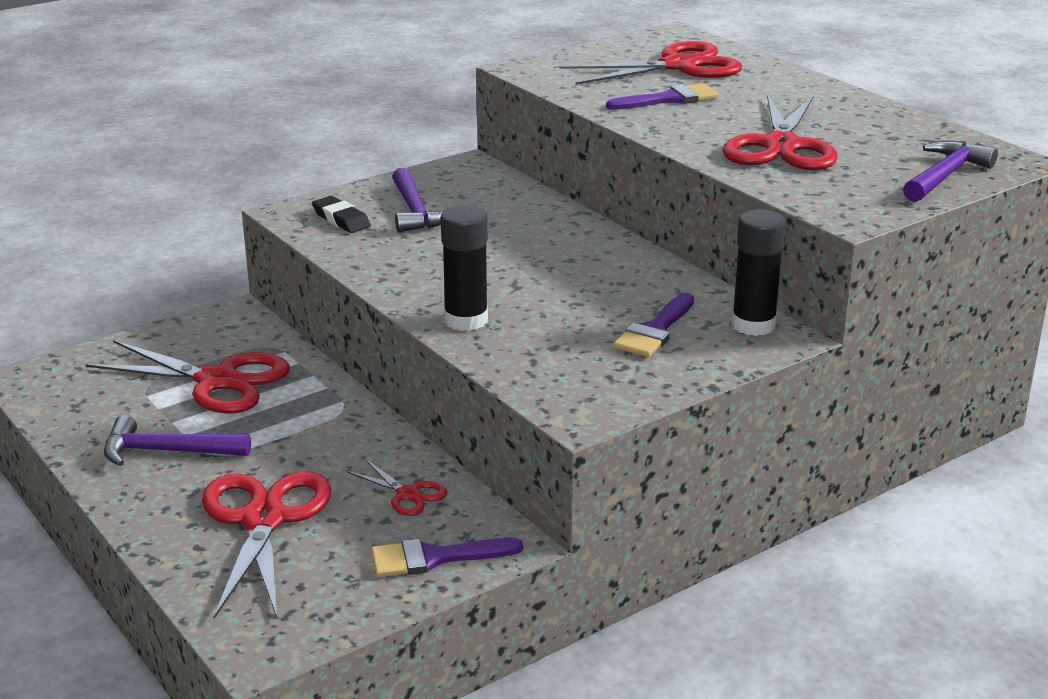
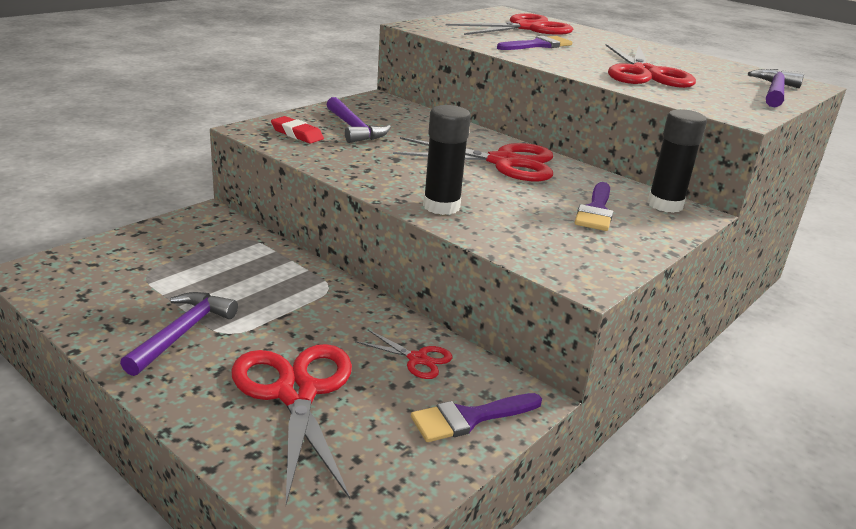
camera: 15 degrees left, 0 degrees up
red scissors [85,340,290,414] -> red scissors moved to [393,137,553,181]
purple hammer [104,415,251,466] -> purple hammer turned 120 degrees clockwise [120,292,238,376]
black eraser [312,196,371,233] -> red eraser [271,116,324,144]

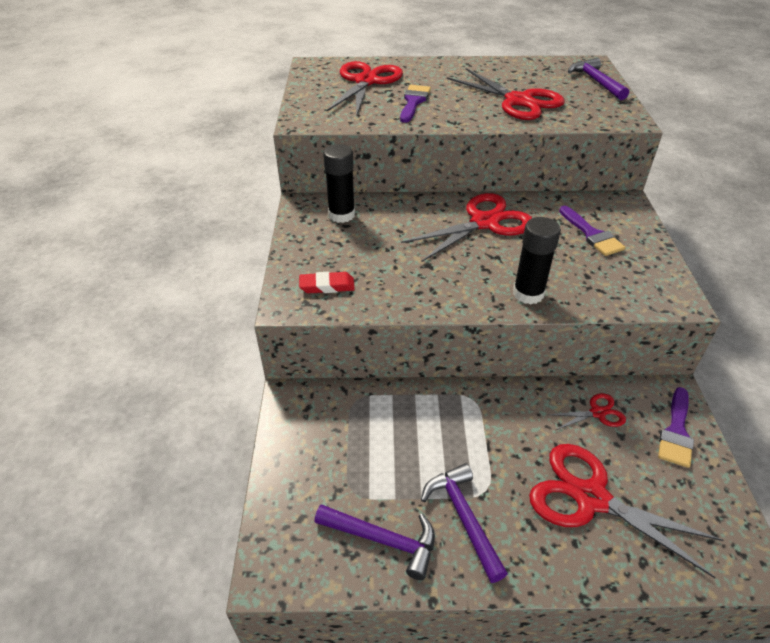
camera: 40 degrees left, 15 degrees up
purple hammer [326,97,391,143] -> purple hammer moved to [314,504,435,580]
black glue stick [648,109,707,213] -> black glue stick moved to [323,144,355,223]

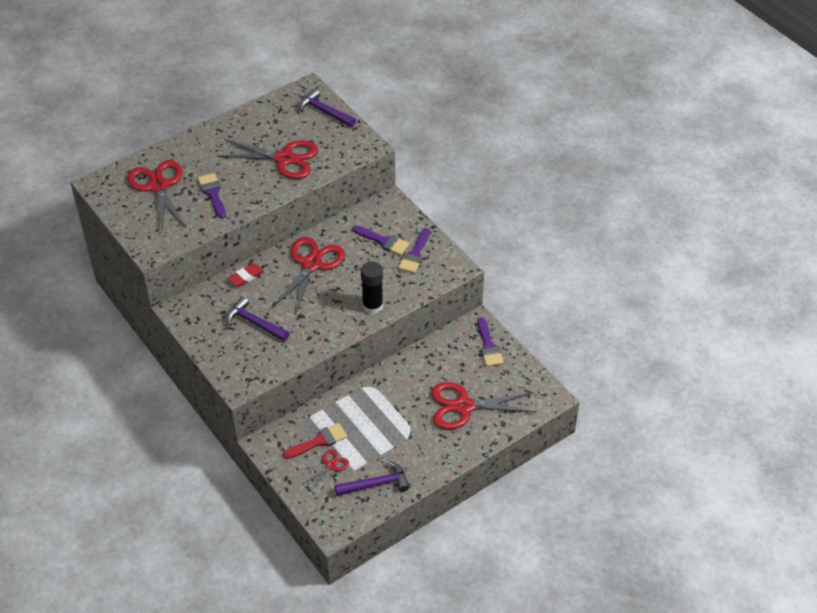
camera: 35 degrees left, 5 degrees up
red eraser [299,272,355,293] -> red eraser moved to [228,263,264,287]
black glue stick [323,144,355,223] -> none
purple hammer [421,463,508,583] -> purple hammer moved to [226,297,290,341]
red scissors [548,393,626,430] -> red scissors moved to [302,450,349,491]
none -> red brush [283,423,347,459]
none -> purple brush [398,228,430,273]

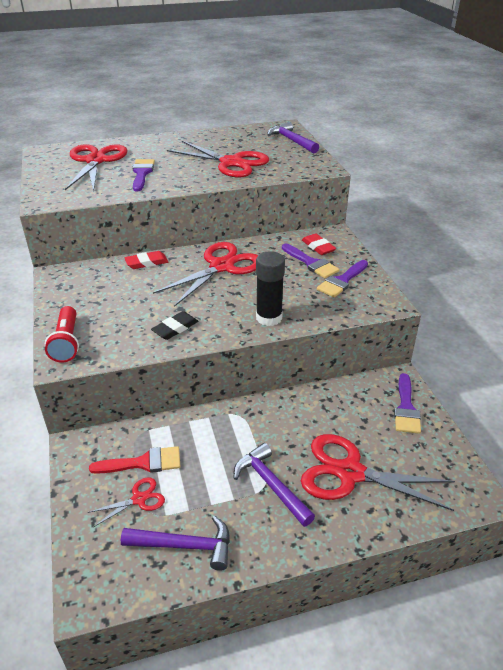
camera: 20 degrees right, 10 degrees down
purple hammer [226,297,290,341] -> purple hammer moved to [234,443,315,527]
none -> red flashlight [45,306,79,363]
none -> black eraser [151,311,198,340]
none -> red eraser [302,233,336,255]

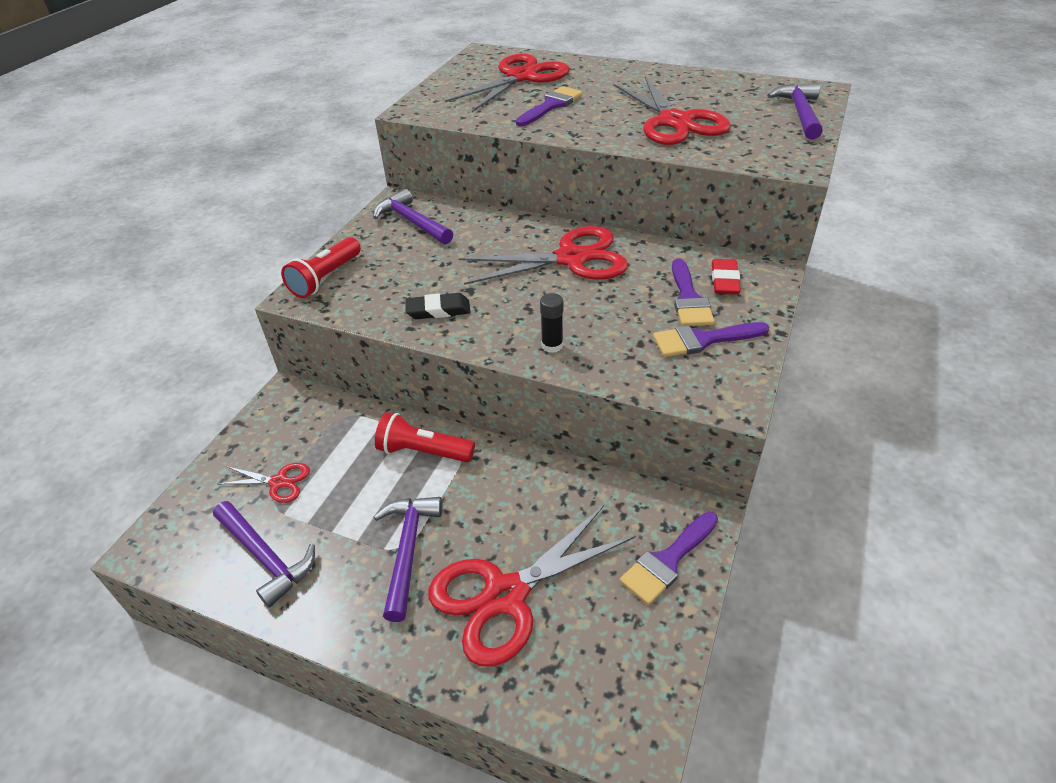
camera: 40 degrees right, 5 degrees up
red brush [89,446,180,474] -> none
red eraser [125,251,168,269] -> none
black glue stick [256,251,285,326] -> black glue stick [540,293,563,353], size x0.57
red scissors [301,434,455,511] -> red scissors turned 90 degrees counterclockwise [428,505,636,667]
none -> purple hammer [373,189,453,244]
none -> red flashlight [375,412,475,462]

